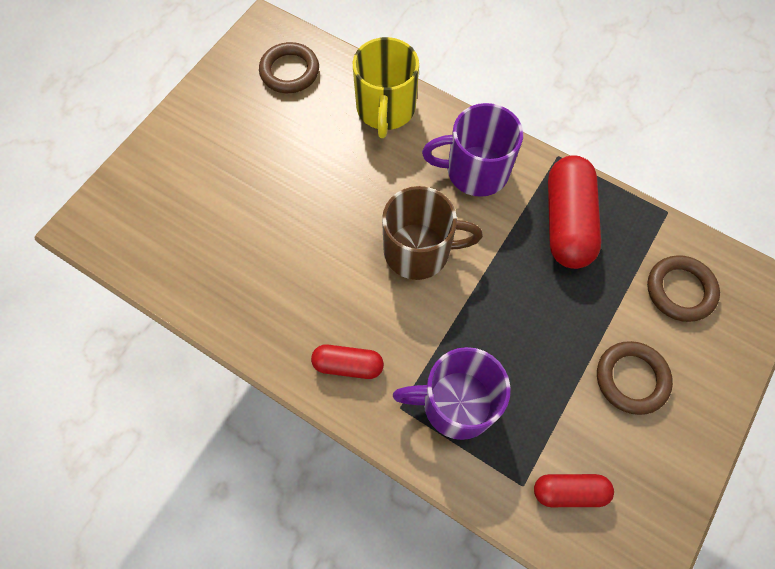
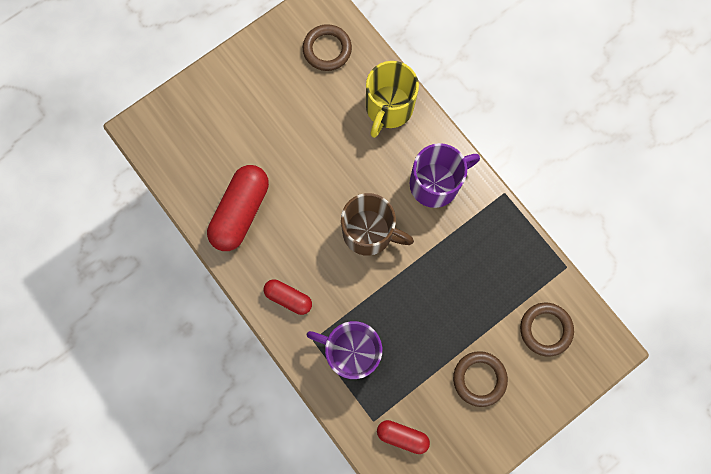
camera: 20 degrees right, 10 degrees up
purple mug [422,103,523,197] -> purple mug turned 135 degrees clockwise [410,143,480,208]
red capsule [548,155,601,269] -> red capsule moved to [207,165,269,251]

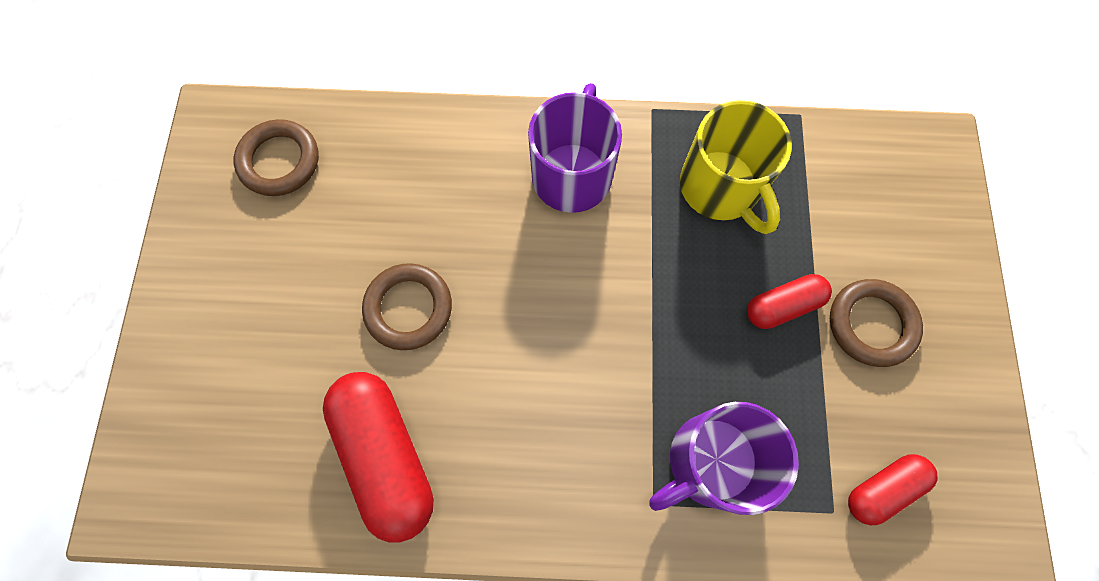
camera: 50 degrees left, 5 degrees down
red capsule [263,280,312,315] -> red capsule moved to [747,274,832,329]
brown mug [341,193,414,256] -> none
yellow mug [366,61,419,138] -> yellow mug moved to [680,100,792,234]
brown ring [520,303,574,357] -> brown ring moved to [362,263,452,350]

